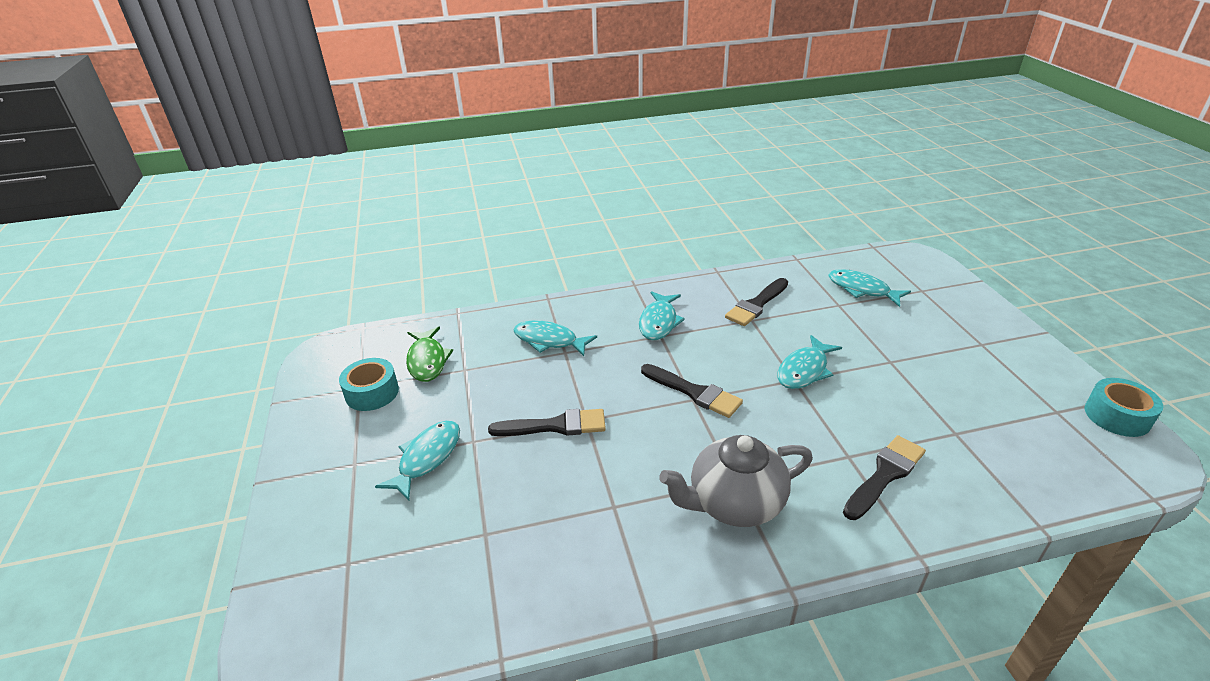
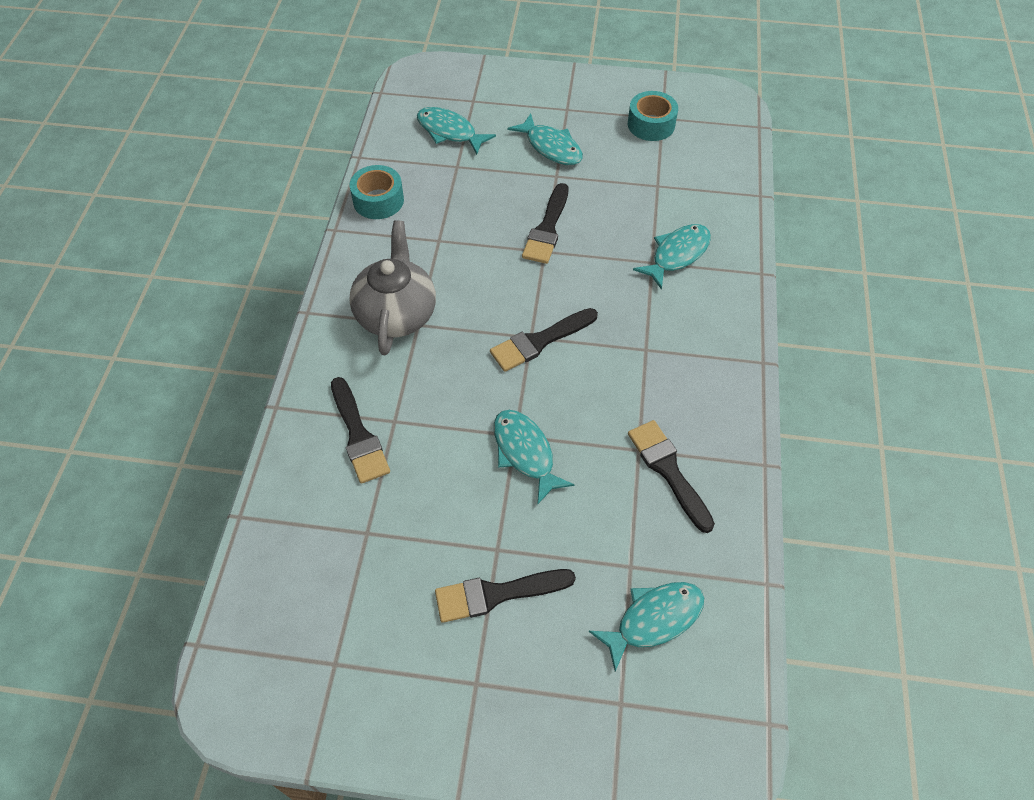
camera: 110 degrees right, 20 degrees up
green fish [406,327,453,382] -> none
turquoise fish [639,291,685,340] -> turquoise fish moved to [417,107,496,155]
turquoise tape [1085,378,1163,437] -> turquoise tape moved to [350,165,404,219]
none -> black brush [435,569,576,623]

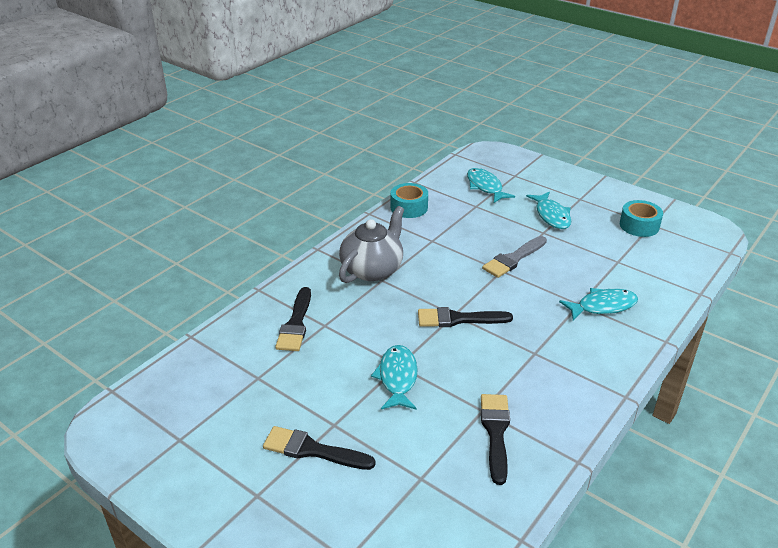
camera: 30 degrees right, 20 degrees down
black brush [522,183,568,264] -> grey brush [482,236,547,278]
turquoise fish [589,582,704,672] -> none

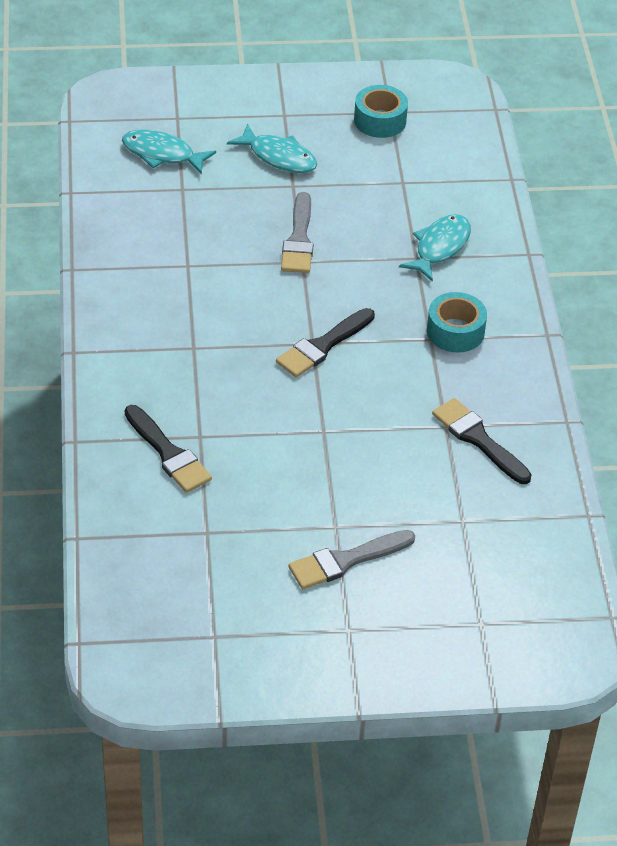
camera: 45 degrees left, 10 degrees up
black brush [263,426,375,470] -> grey brush [288,530,415,589]
grey teapot [339,206,404,283] -> none
turquoise fish [371,345,418,409] -> none
turquoise tape [391,183,428,218] -> turquoise tape moved to [427,292,487,352]

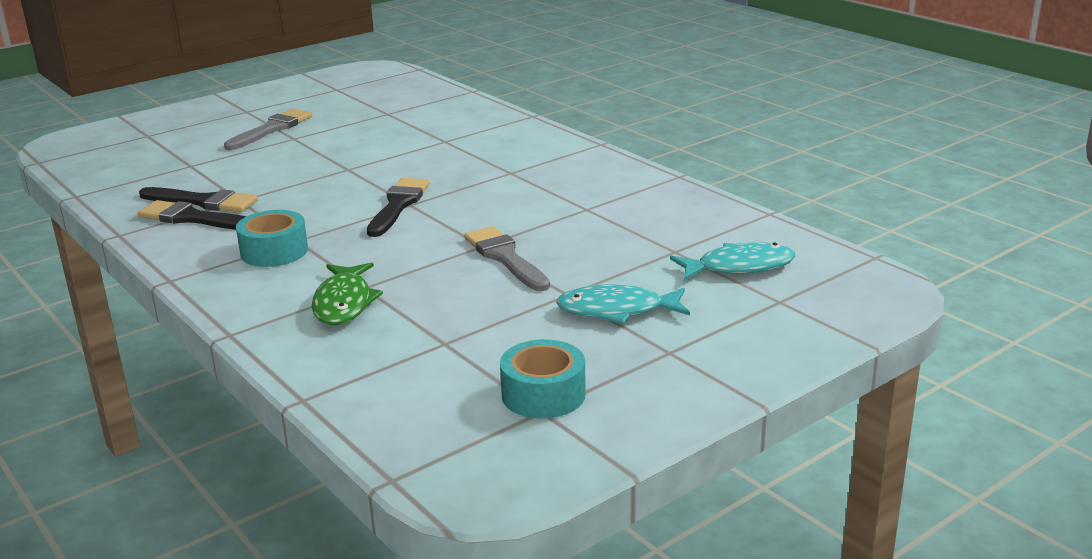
camera: 150 degrees right, 20 degrees down
black brush [125,405,212,493] -> black brush moved to [138,200,246,230]
turquoise fish [399,214,471,282] -> green fish [312,262,383,325]

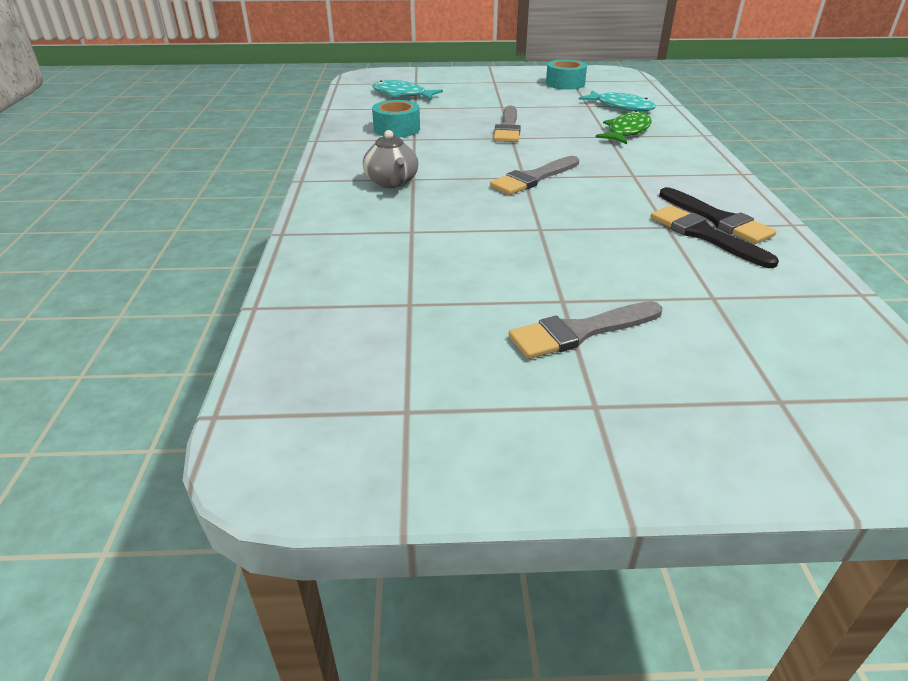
camera: 145 degrees left, 10 degrees up
turquoise tape [236,210,308,267] -> turquoise tape moved to [372,100,420,137]
black brush [367,178,430,237] -> grey brush [490,156,579,195]
turquoise fish [556,284,690,324] -> turquoise fish moved to [579,91,656,111]
none -> grey teapot [363,130,419,188]

